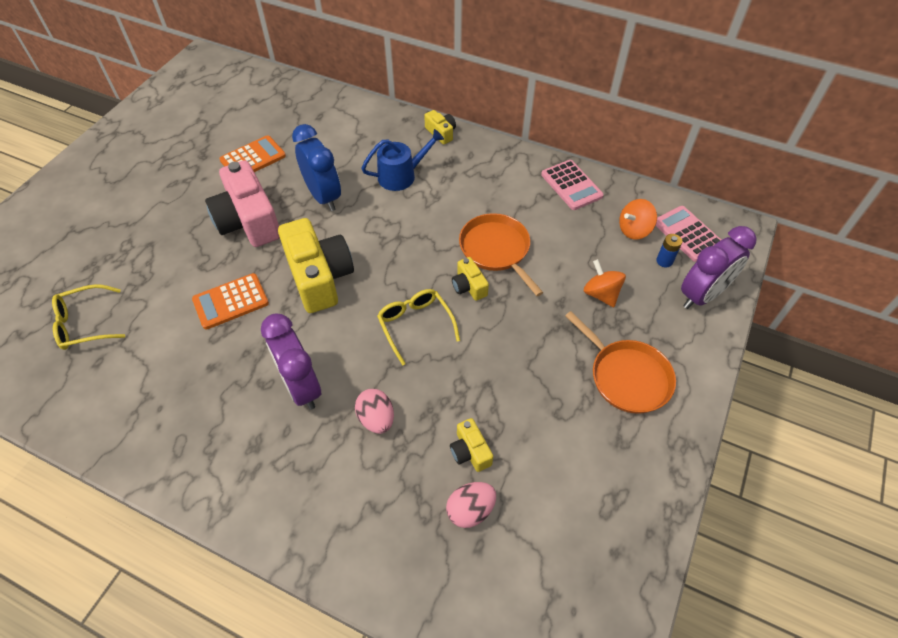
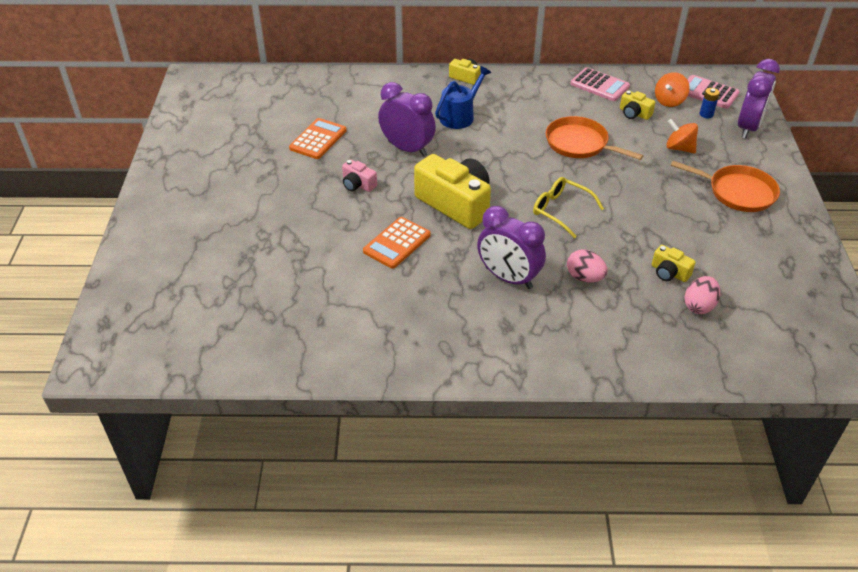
camera: 25 degrees left, 10 degrees down
yellow glasses [52,284,125,350] -> none
pink camera [205,160,280,247] -> pink camera [342,159,377,192], size x0.47
blue clock [292,124,341,211] -> purple clock [378,82,436,157]
yellow camera [452,257,489,301] -> yellow camera moved to [620,90,655,120]

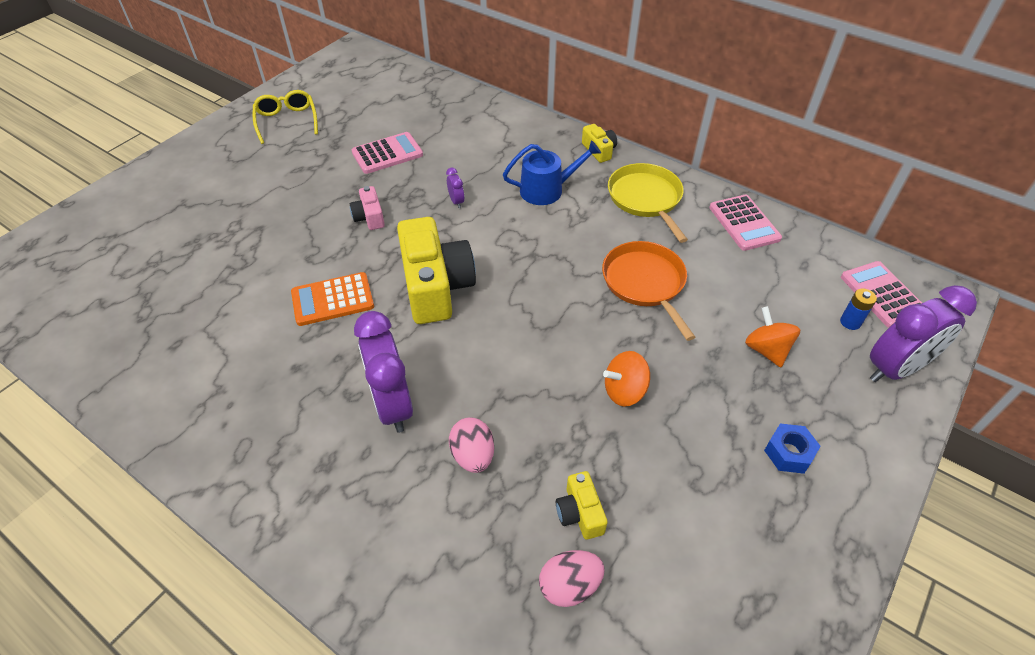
camera: 35 degrees right, 5 degrees up
orange calculator [289,118,347,159] -> pink calculator [352,132,423,174]
purple clock [378,82,436,157] -> purple clock [446,168,464,208], size x0.42
yellow glasses [533,177,604,238] -> yellow glasses moved to [253,90,318,144]
yellow camera [620,90,655,120] -> none
orange spinning top [655,72,690,107] -> orange spinning top moved to [603,351,650,407]
orange pan [671,161,780,212] -> blue nut [764,423,821,474]
none -> yellow pan [608,163,688,243]

